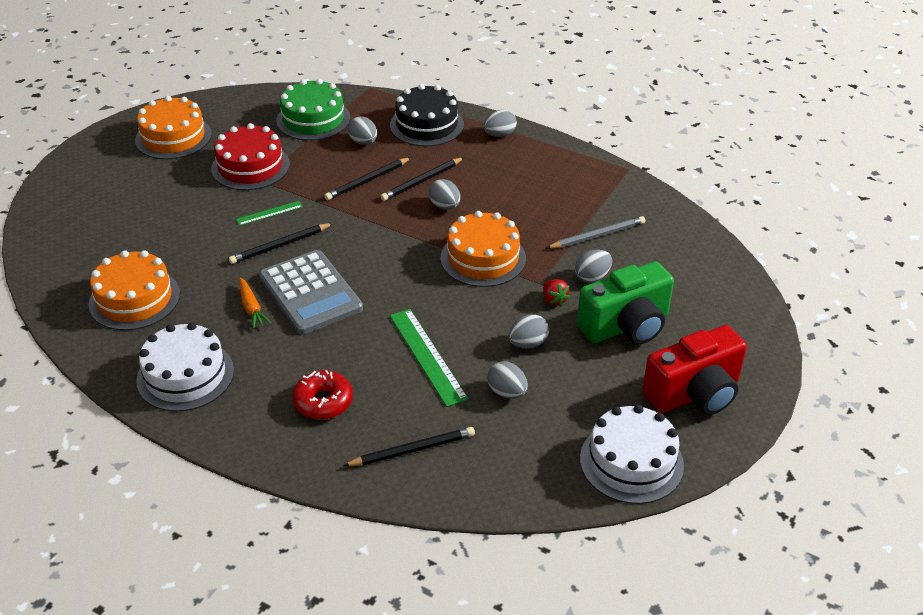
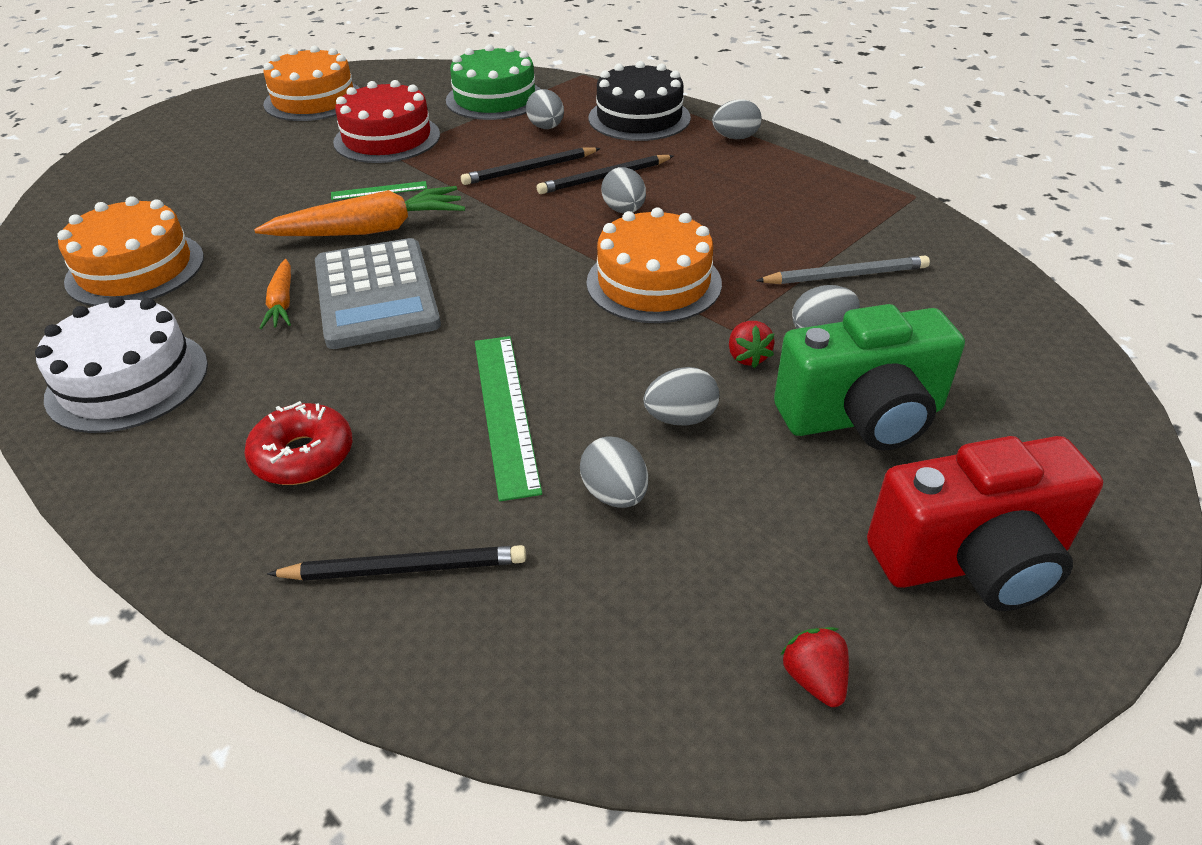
camera: 15 degrees right, 0 degrees up
black pencil [229,223,333,264] -> orange carrot [254,186,465,236]
white cake [580,405,684,504] -> red strawberry [780,627,849,707]

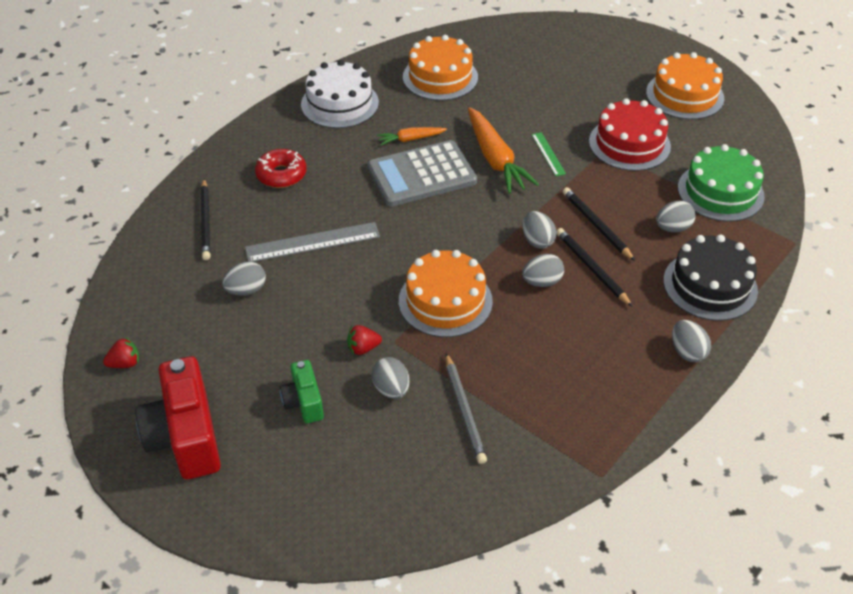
camera: 85 degrees right, 5 degrees up
green ruler [475,336,542,501] -> grey ruler [245,222,380,262]
grey egg [643,367,719,425] -> grey egg moved to [523,211,557,249]
green camera [774,304,965,450] -> green camera [280,360,324,423], size x0.54

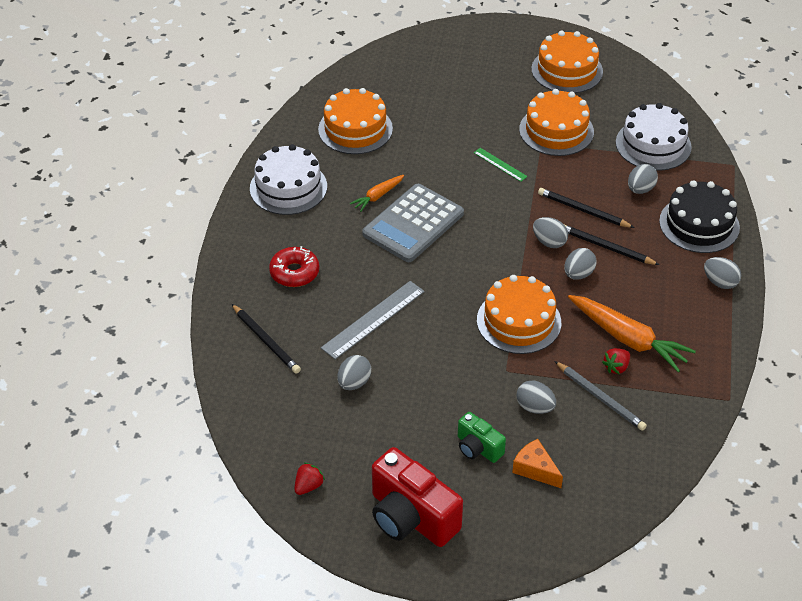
camera: 30 degrees left, 0 degrees up
red strawberry [347,325,382,355] -> red strawberry moved to [602,348,630,374]
orange carrot [468,107,539,194] -> orange carrot moved to [568,295,696,372]
red cake [589,98,671,171] -> orange cake [519,89,594,156]
green cake [678,144,765,222] -> white cake [616,103,692,171]
none -> orange cheese [512,439,563,488]

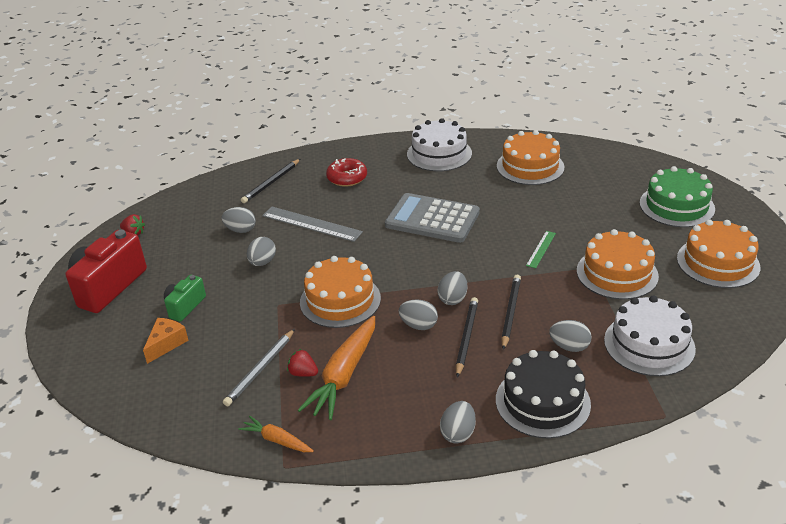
camera: 75 degrees right, 10 degrees down
orange carrot [350,175,404,212] -> orange carrot moved to [238,416,314,452]
grey egg [516,380,556,414] -> grey egg moved to [247,237,276,266]
none -> green cake [640,166,715,227]

